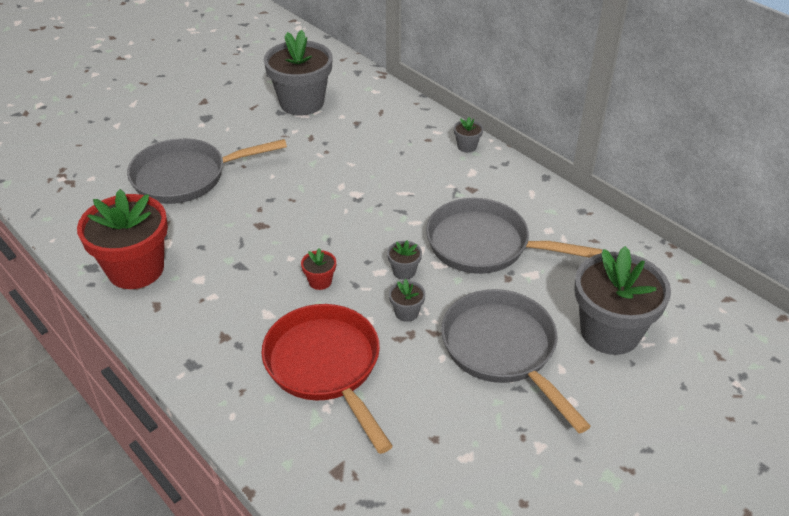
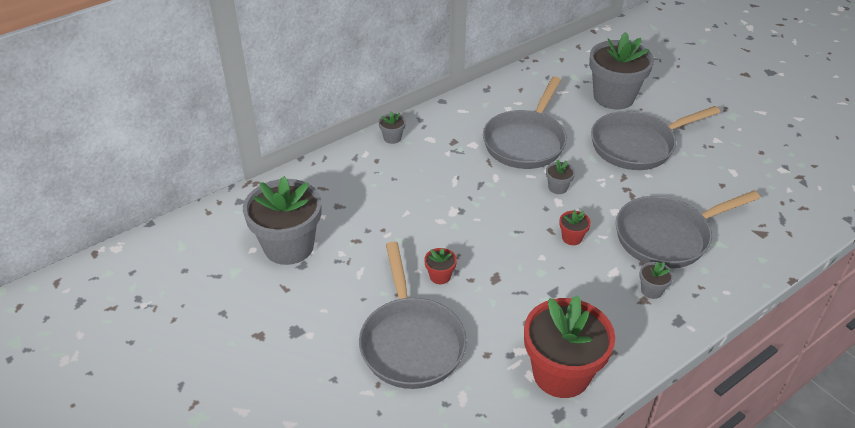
camera: 85 degrees left, 0 degrees up
red pan [261,304,393,454] -> grey pan [616,191,760,269]
grey flower pot [389,279,425,322] -> grey flower pot moved to [639,262,673,299]
none -> red flower pot [424,248,457,284]

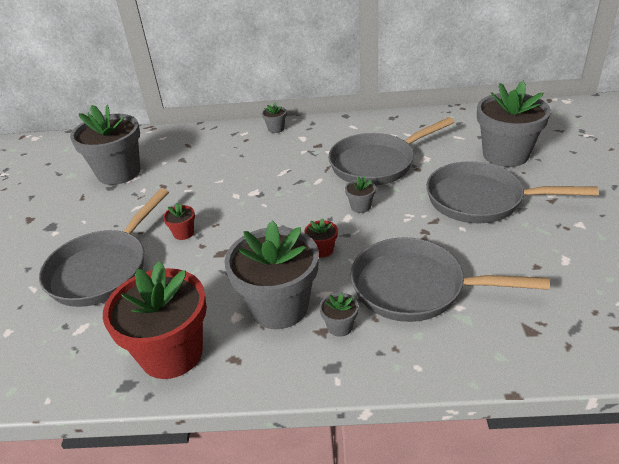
camera: 40 degrees right, 5 degrees down
none -> grey flower pot [224,221,319,329]

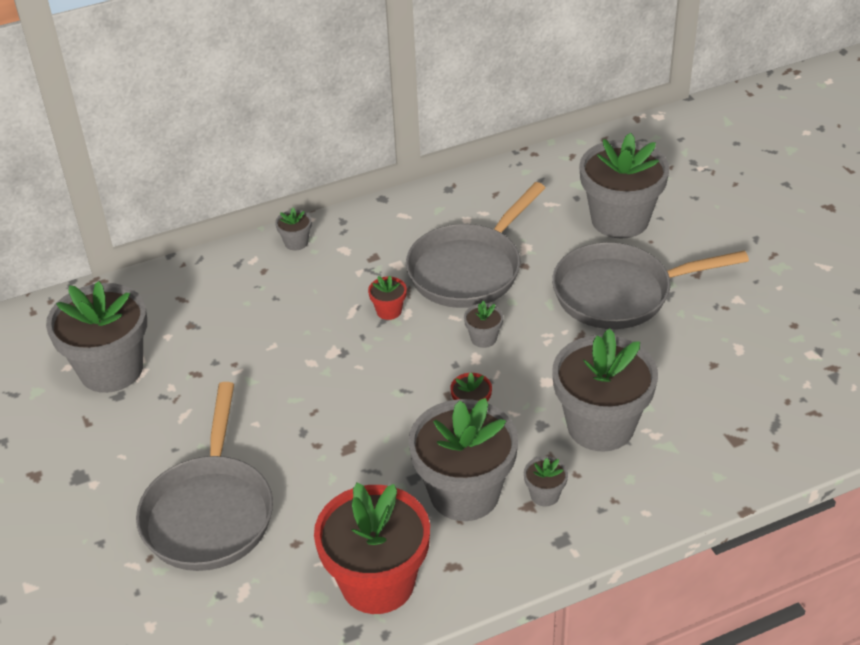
camera: 25 degrees left, 5 degrees up
red flower pot [163,203,195,240] -> red flower pot moved to [368,276,407,320]
grey pan [351,237,550,322] -> grey flower pot [552,328,658,452]

